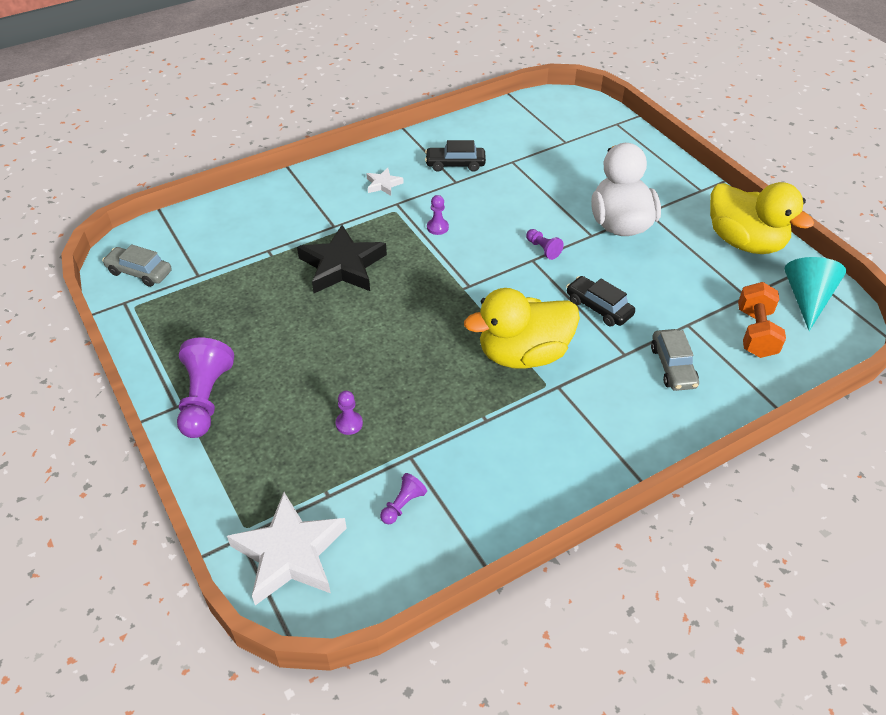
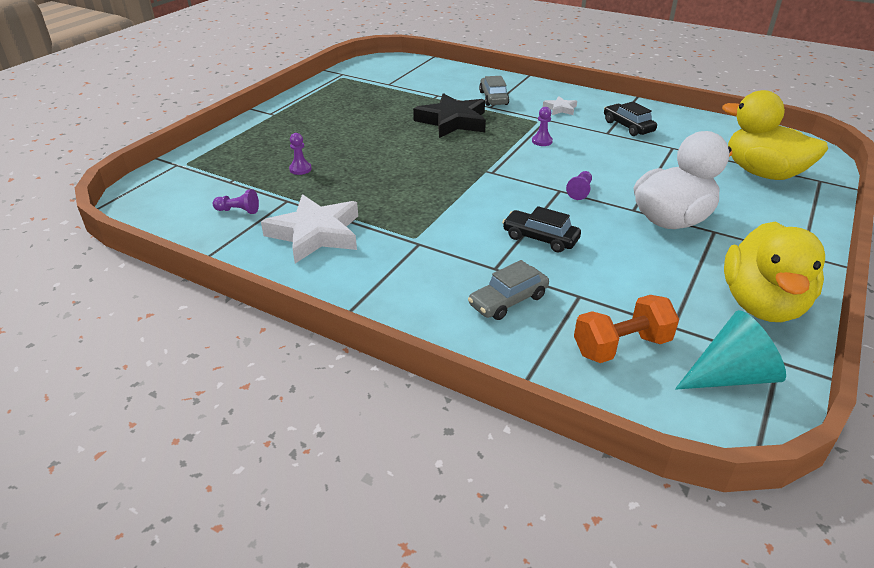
camera: 60 degrees right, 10 degrees down
grey car [102,244,172,287] -> grey car moved to [479,76,509,106]
purple pawn [177,338,234,438] -> none
white star [227,492,347,605] -> white star moved to [261,194,358,264]
yellow duck [464,288,580,369] -> yellow duck moved to [722,90,828,180]
black car [566,276,635,326] -> black car turned 75 degrees counterclockwise [502,206,581,253]

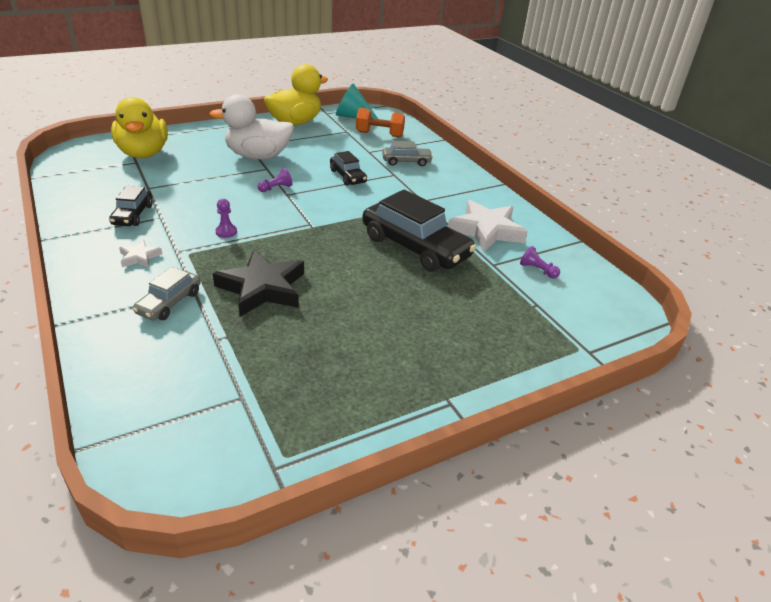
camera: 150 degrees left, 0 degrees up
purple pawn [289,133,312,175] -> none
none -> black car [362,189,476,272]

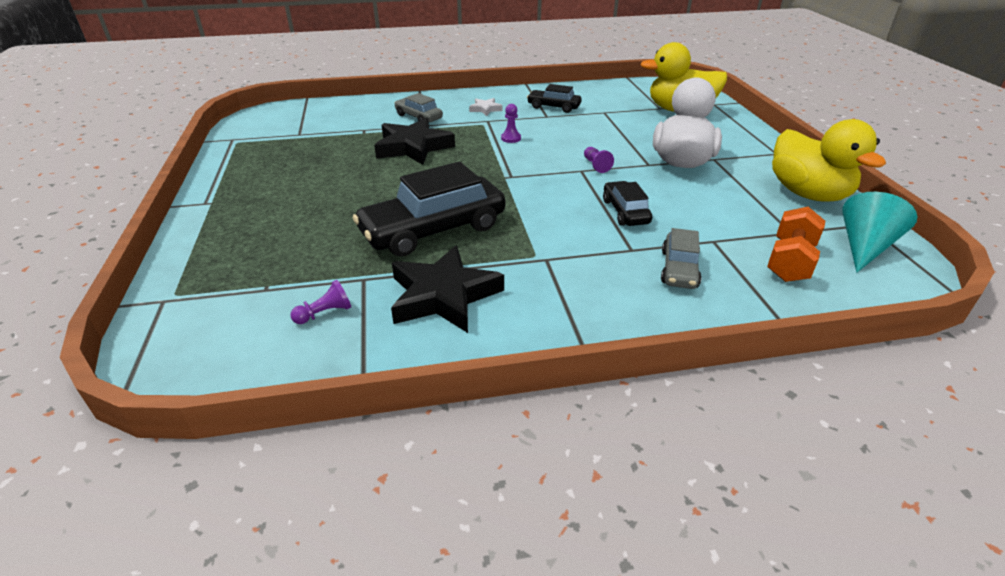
camera: 110 degrees right, 0 degrees up
black car [330,151,367,186] -> black car turned 90 degrees clockwise [603,181,652,226]
white star [448,200,528,252] -> black star [391,245,504,333]

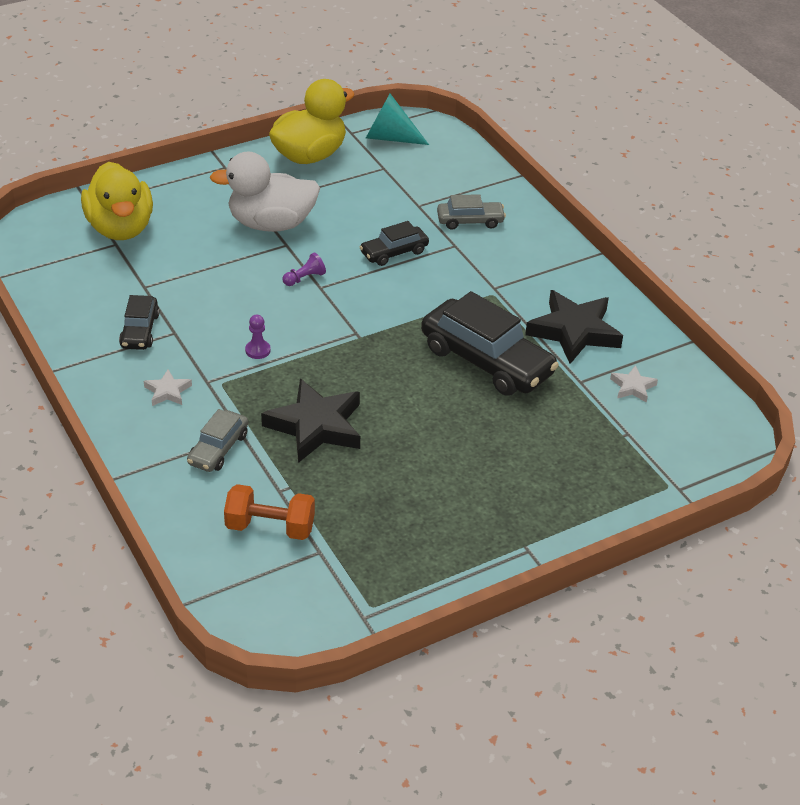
camera: 110 degrees left, 5 degrees up
purple pawn [290,280,351,324] -> white star [610,365,658,403]
orange dumbbell [767,207,825,282] -> orange dumbbell moved to [224,484,315,540]

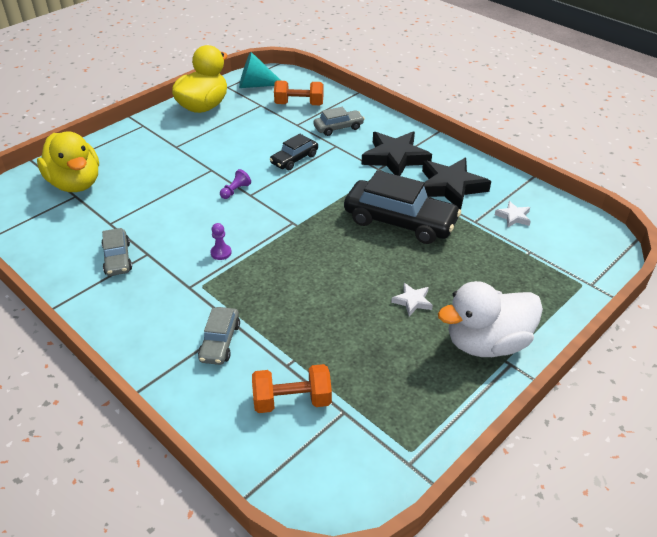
camera: 15 degrees left, 0 degrees up
black car [119,295,160,350] -> grey car [101,228,132,276]
white star [144,369,192,406] -> white star moved to [391,283,433,316]
white duck [210,152,320,232] -> white duck moved to [438,281,543,357]
black star [261,379,360,463] -> black star moved to [361,132,432,176]
none -> orange dumbbell [274,80,324,105]

